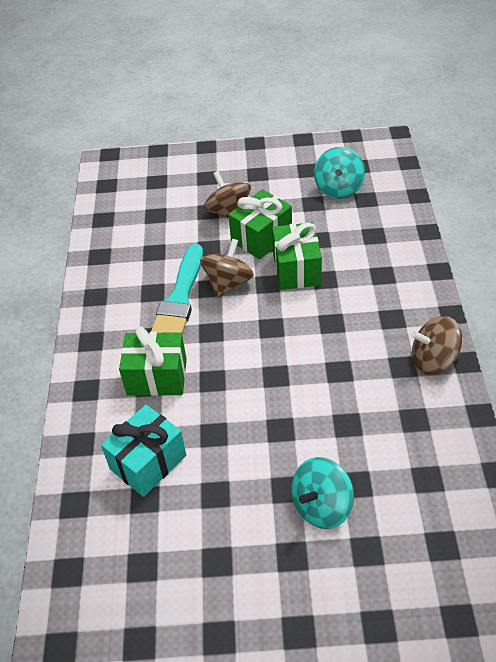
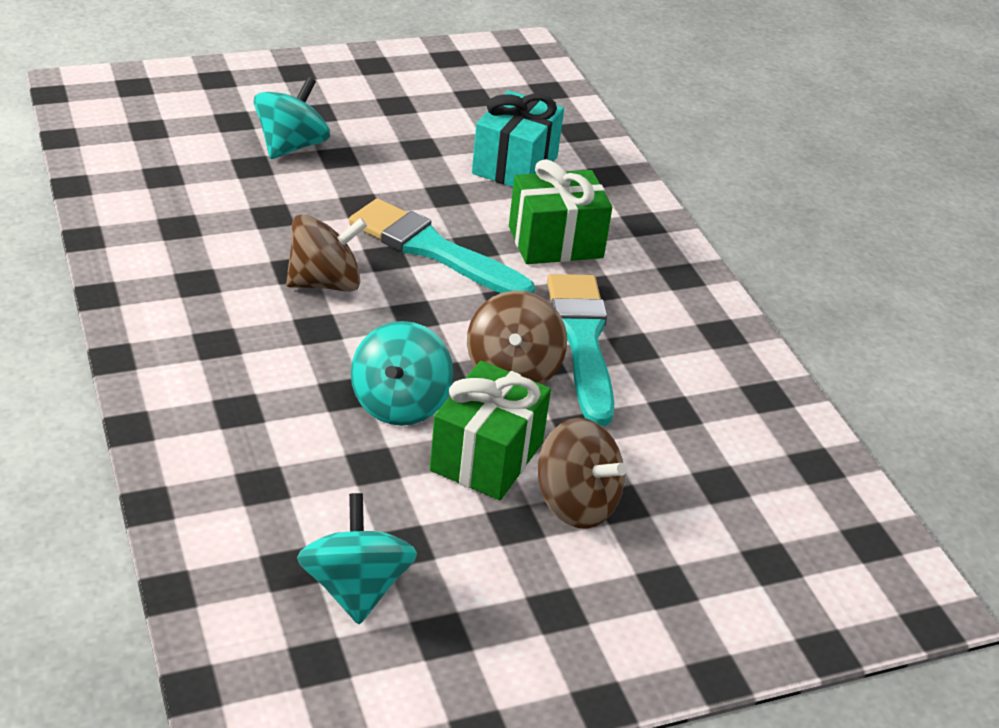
camera: 155 degrees right, 10 degrees down
green gift [272,222,322,290] -> turquoise spinning top [351,321,454,426]
brown spinning top [411,316,462,375] -> brown spinning top moved to [286,215,367,292]
none -> turquoise brush [349,198,535,293]

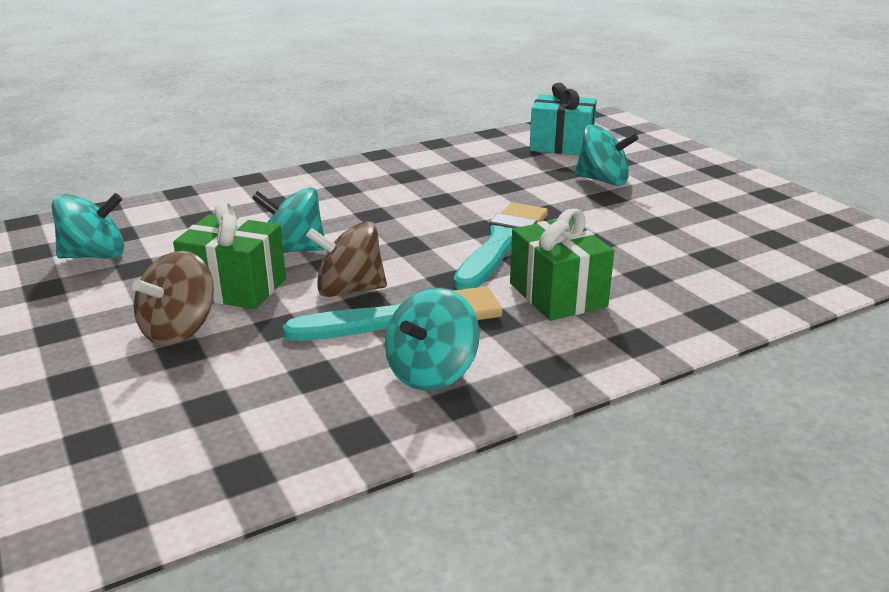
camera: 85 degrees right, 10 degrees down
brown spinning top [286,215,367,292] -> none
turquoise gift [472,90,564,187] -> turquoise gift moved to [529,83,597,155]
none -> turquoise spinning top [385,288,480,391]

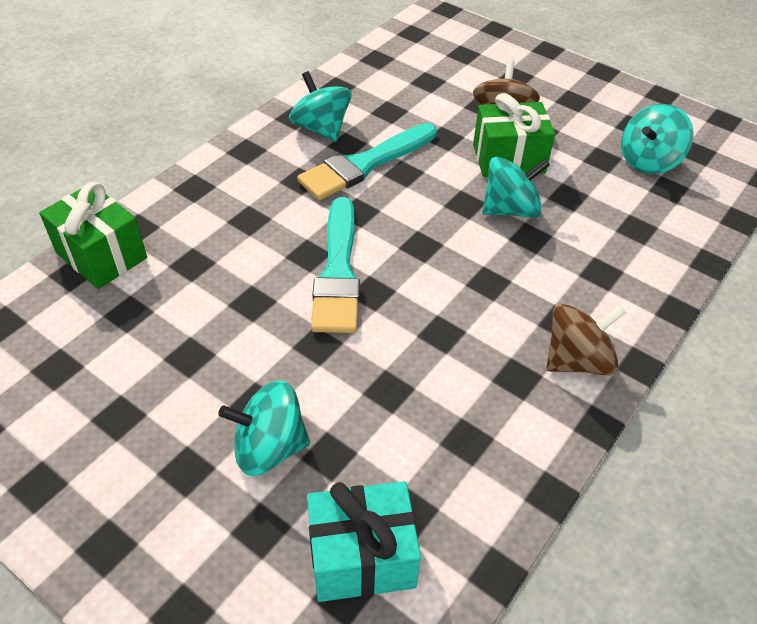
camera: 155 degrees right, 20 degrees up
brown spinning top [306,221,387,297] -> brown spinning top moved to [546,304,626,375]
turquoise spinning top [385,288,480,391] -> turquoise spinning top turned 45 degrees counterclockwise [289,71,352,142]
green gift [510,209,614,321] -> green gift moved to [39,182,147,289]

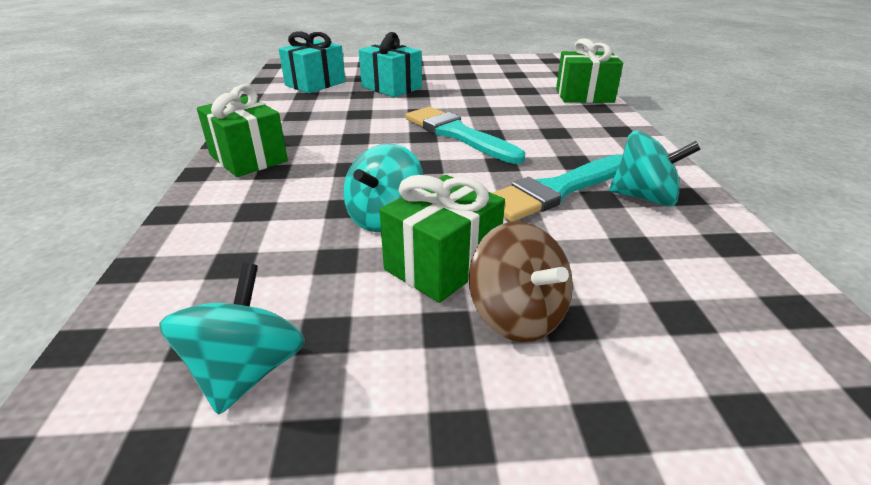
camera: 140 degrees right, 15 degrees down
turquoise spinning top [218,381,310,476] -> turquoise gift [359,32,422,97]
turquoise brush [297,123,437,200] -> turquoise brush turned 135 degrees counterclockwise [492,155,622,222]
brown spinning top [546,304,626,375] -> green gift [197,85,288,177]

